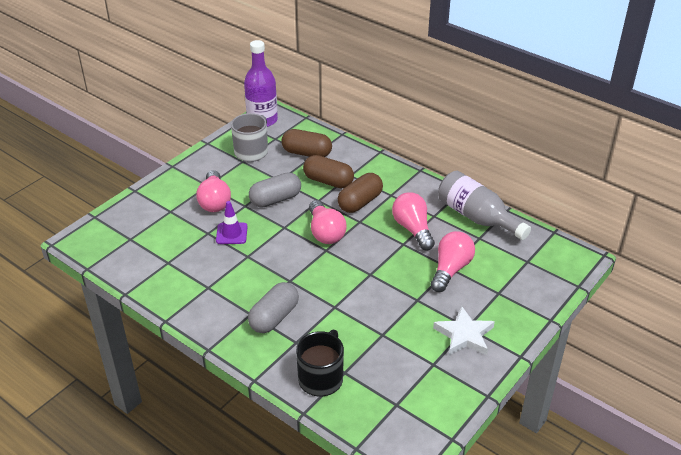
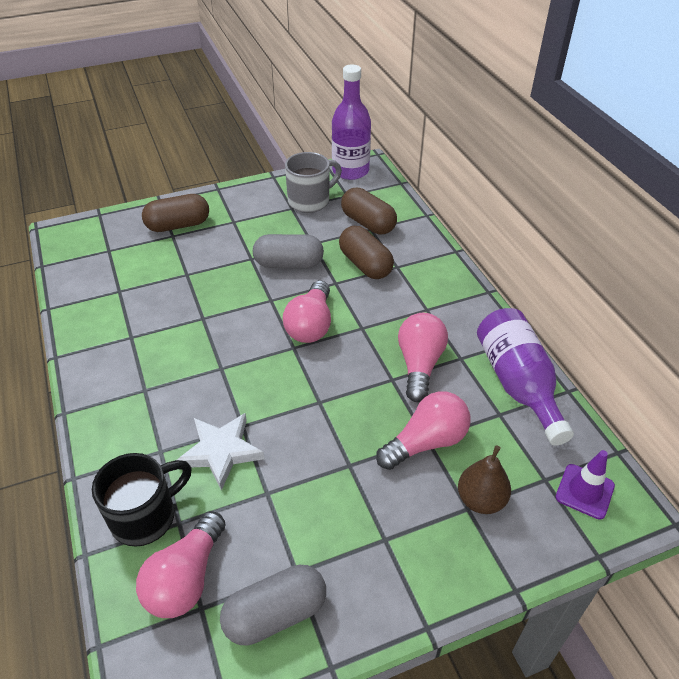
camera: 30 degrees right, 5 degrees up
pink light bulb [196,170,231,212] -> pink light bulb moved to [136,511,226,618]
purple traffic cone [216,201,248,244] -> purple traffic cone moved to [556,450,615,520]
grey capsule [248,282,299,333] -> grey capsule moved to [220,565,326,646]
brown capsule [338,173,383,213] -> brown capsule moved to [142,194,209,232]
white star [433,306,495,355] -> white star moved to [177,413,264,491]
grey bottle [438,171,531,240] -> purple bottle [477,308,574,446]
none -> brown pear [458,445,511,514]

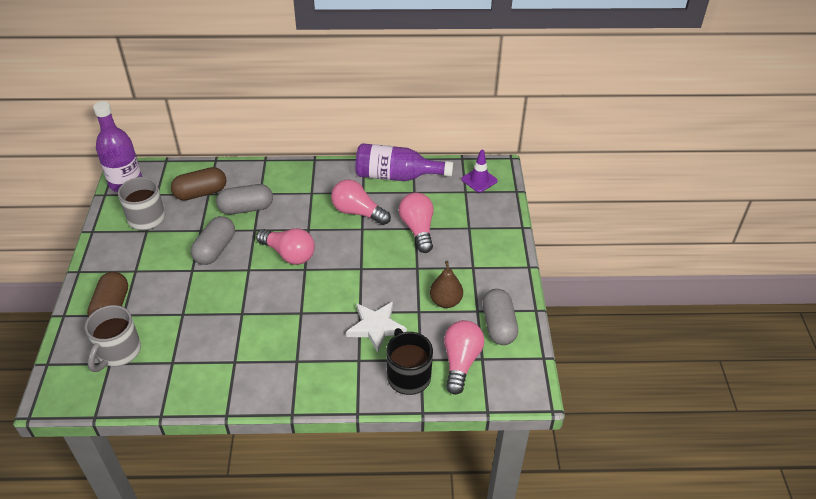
camera: 70 degrees left, 0 degrees up
pink light bulb [136,511,226,618] -> pink light bulb turned 120 degrees counterclockwise [444,320,484,395]
brown capsule [339,226,394,279] -> grey capsule [216,184,273,214]
brown pear [458,445,511,514] -> brown pear moved to [430,261,463,308]
none -> grey mug [85,305,141,372]

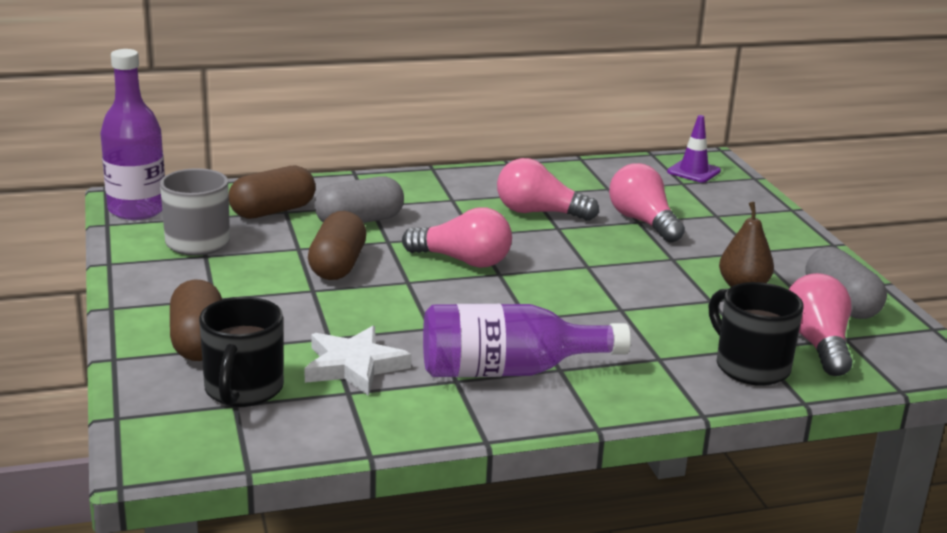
camera: 15 degrees left, 20 degrees down
grey mug [85,305,141,372] -> black mug [199,297,284,407]
grey capsule [191,216,235,265] -> brown capsule [308,211,366,280]
white star [346,302,407,352] -> white star moved to [304,326,411,396]
purple bottle [355,143,453,181] -> purple bottle moved to [423,304,631,377]

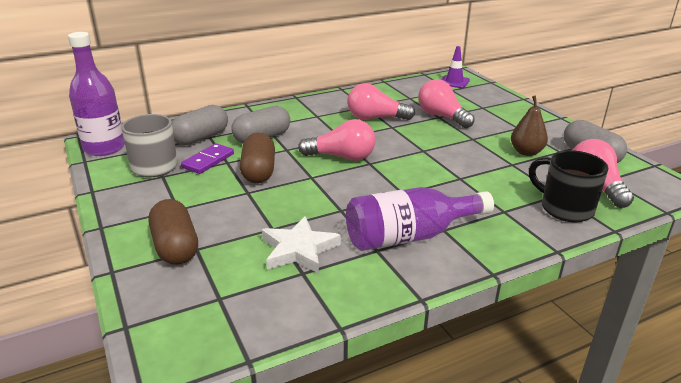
camera: 10 degrees left, 5 degrees up
black mug [199,297,284,407] -> none
brown capsule [229,166,316,219] -> grey capsule [172,105,228,145]
none -> purple domino [181,143,234,174]

